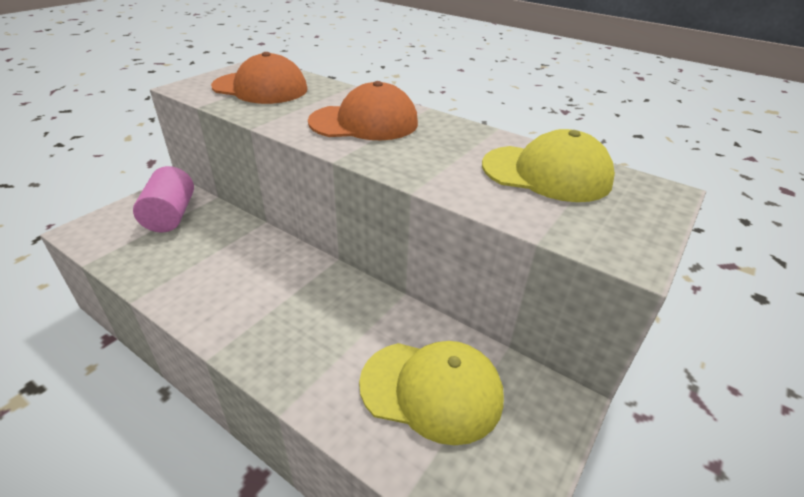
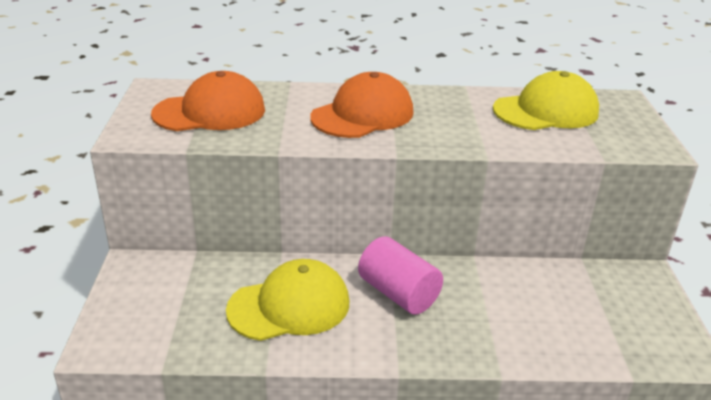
camera: 35 degrees left, 5 degrees down
pink cylinder [133,166,194,232] -> pink cylinder moved to [358,237,443,315]
yellow cap [359,341,504,445] -> yellow cap moved to [226,259,349,341]

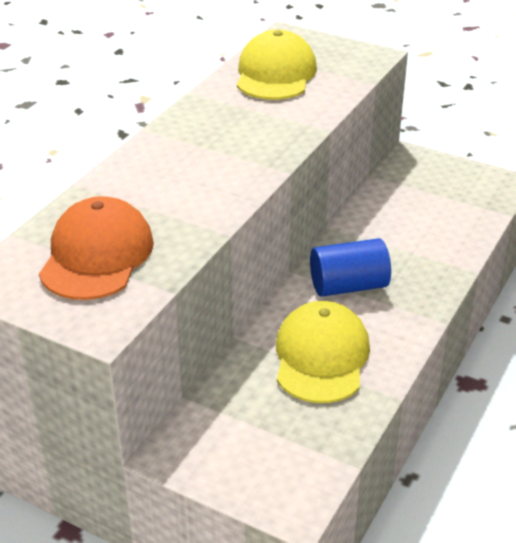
camera: 60 degrees left, 5 degrees up
orange cap [310,72,414,138] -> none
pink cylinder [358,237,443,315] -> blue cylinder [310,238,391,297]

